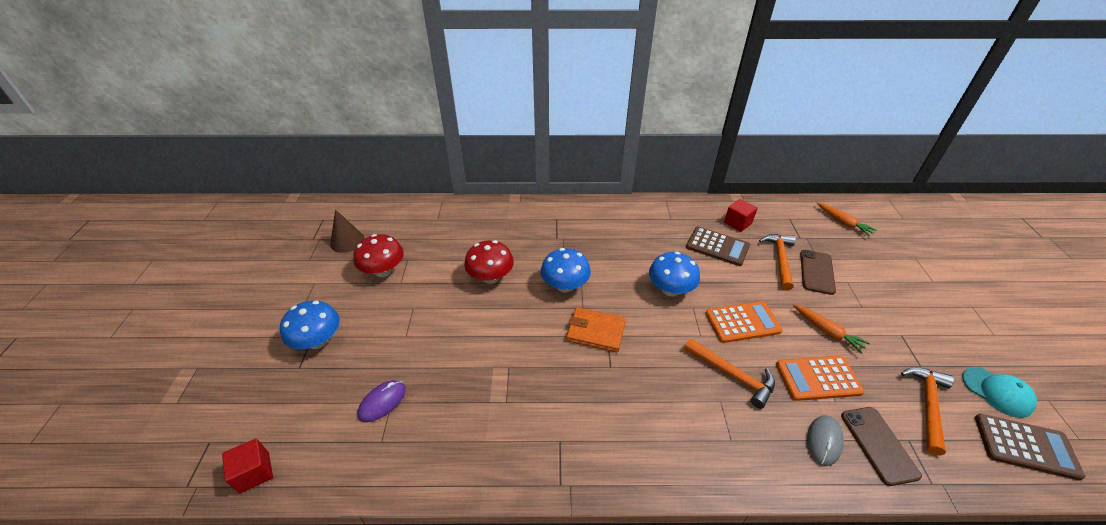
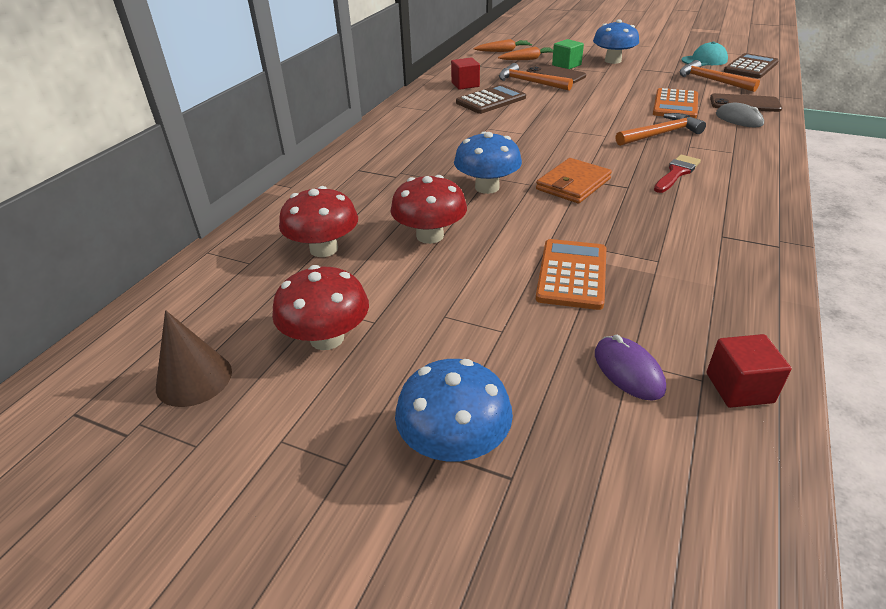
camera: 65 degrees left, 5 degrees down
red cube [222,438,273,494] -> red cube moved to [706,334,792,408]
blue mushroom [649,252,700,297] -> blue mushroom moved to [593,19,639,64]
orange calculator [705,301,783,343] -> orange calculator moved to [536,239,606,310]
orange carrot [793,305,870,354] -> orange carrot moved to [498,47,553,60]
none -> red mushroom [279,186,358,257]
none -> green cube [552,39,584,69]
none -> red brush [654,154,701,193]

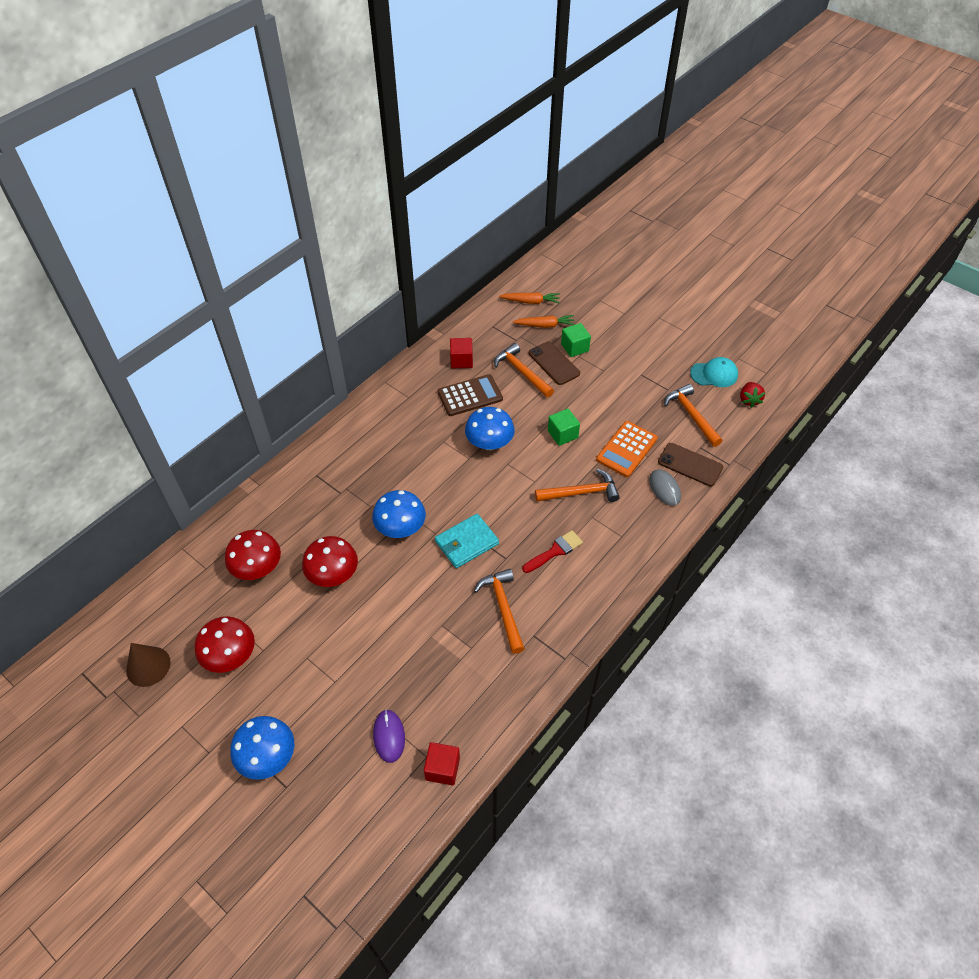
camera: 15 degrees right, 15 degrees up
orange wallet [536,158,612,203] -> turquoise wallet [435,514,499,568]
orange calculator [536,239,606,310] -> none
blue mushroom [593,19,639,64] -> blue mushroom moved to [465,407,515,450]
brown calculator [724,53,779,78] -> red strawberry [740,382,766,408]
none -> orange hammer [474,569,525,654]
none -> green cube [548,408,580,446]

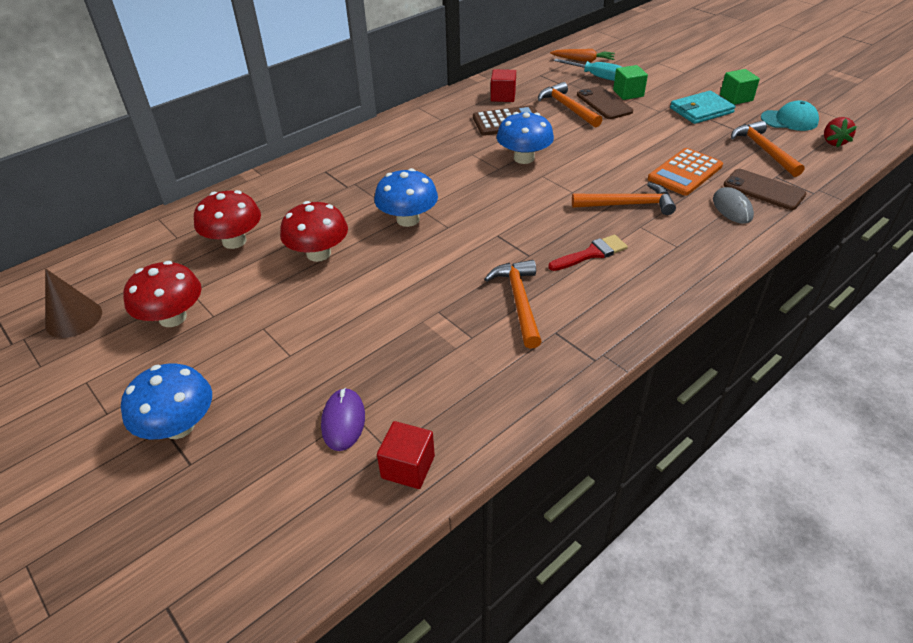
camera: 10 degrees right, 10 degrees down
turquoise wallet [435,514,499,568] -> turquoise wallet moved to [670,91,736,124]
orange carrot [513,315,575,328] -> turquoise screwdriver [554,59,622,81]
green cube [548,408,580,446] -> green cube moved to [720,69,760,105]

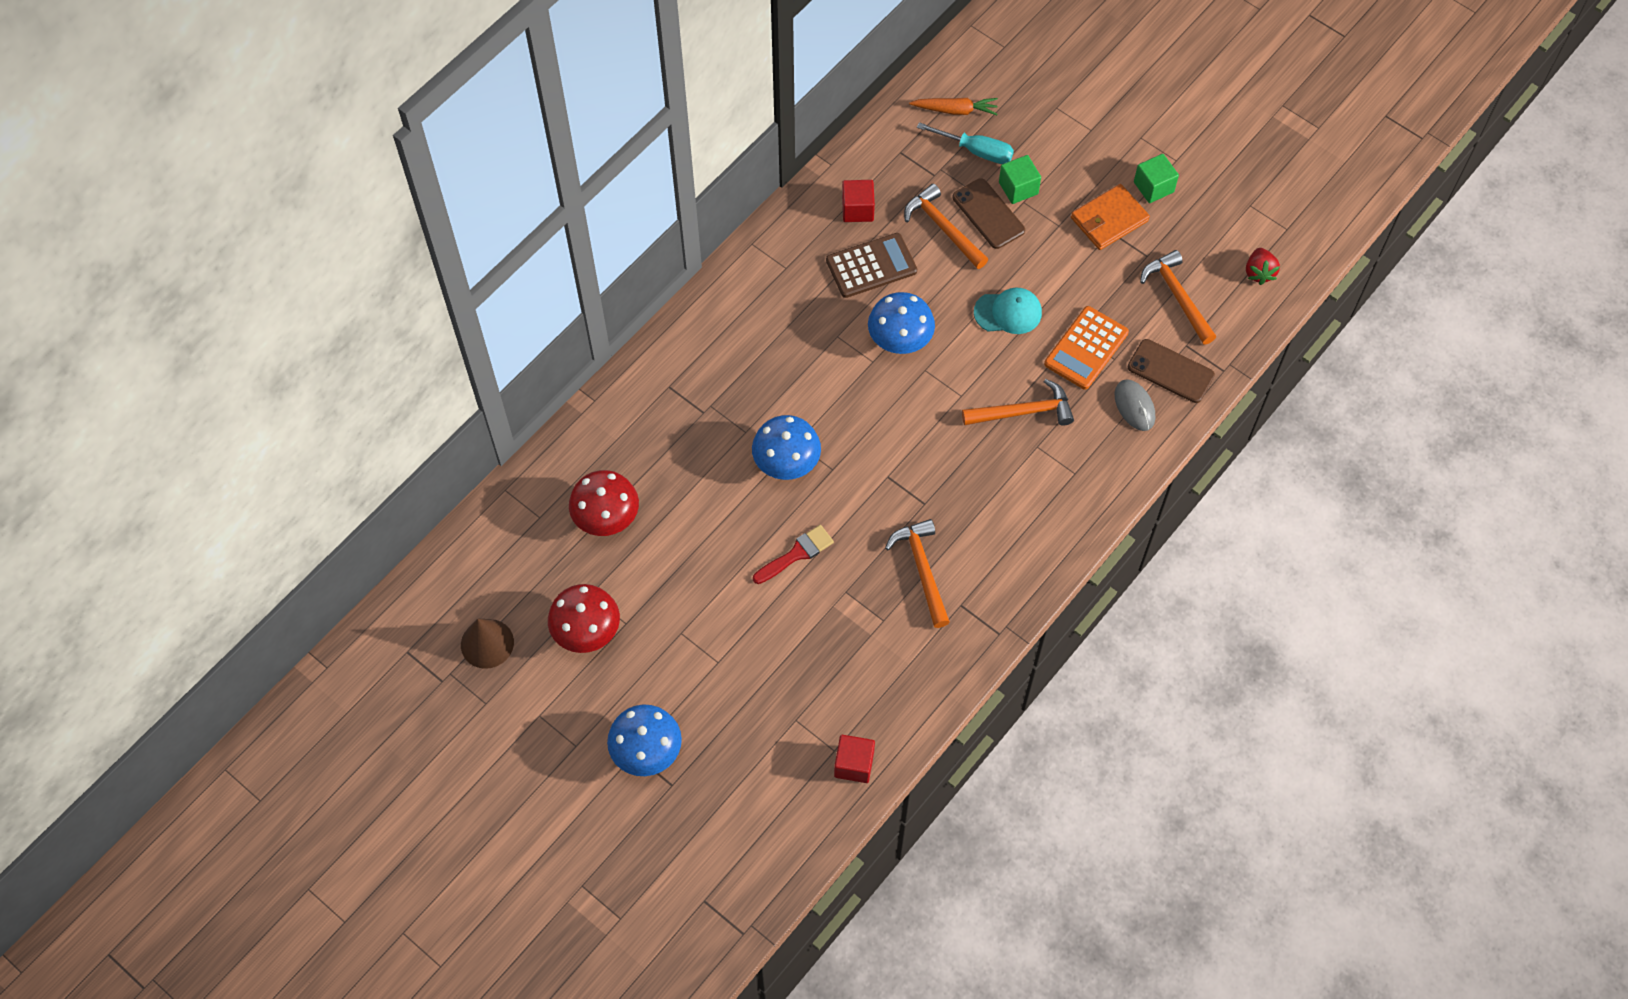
camera: 10 degrees left, 20 degrees up
red mushroom [280,201,348,262] -> none
purple mouse [321,388,365,451] -> none
red brush [548,235,628,271] -> red brush moved to [753,525,834,584]
turquoise wallet [670,91,736,124] -> orange wallet [1071,184,1150,250]
turquoise cap [761,100,819,131] -> turquoise cap moved to [974,288,1042,334]

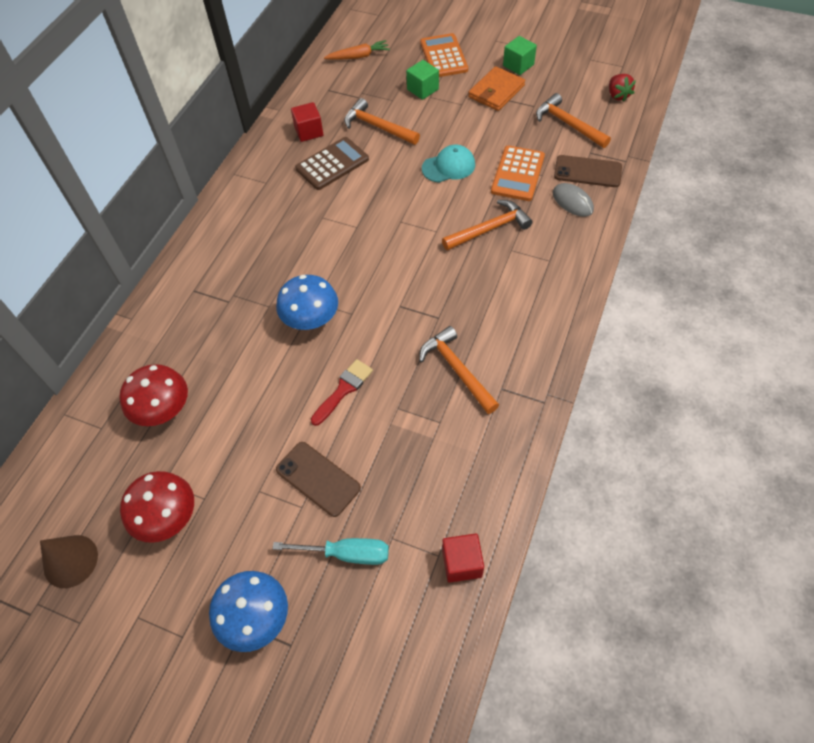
camera: 15 degrees left, 5 degrees down
blue mushroom [868,292,935,354] -> none
turquoise screwdriver [917,122,1014,164] -> turquoise screwdriver moved to [273,538,389,565]
brown phone [953,178,1025,249] -> brown phone moved to [276,442,361,517]
none -> orange calculator [420,33,468,77]

